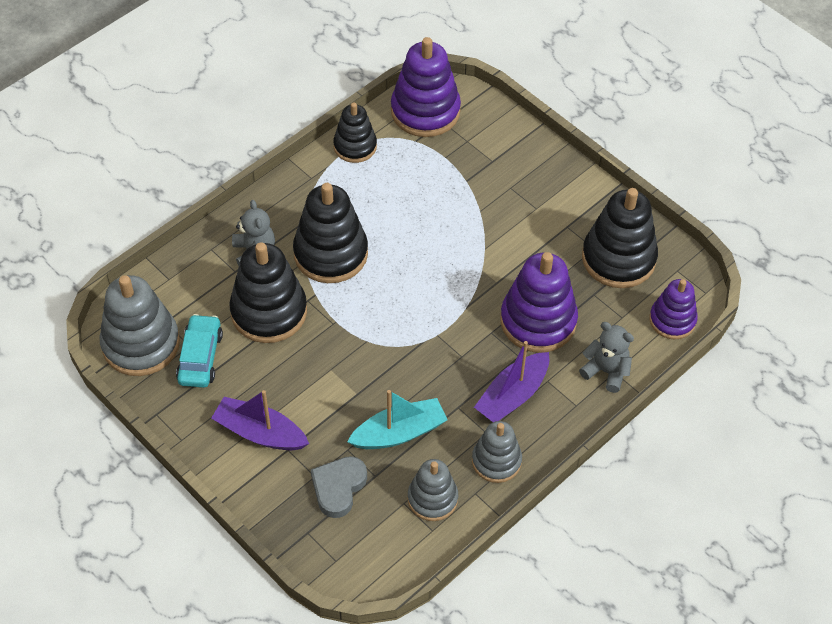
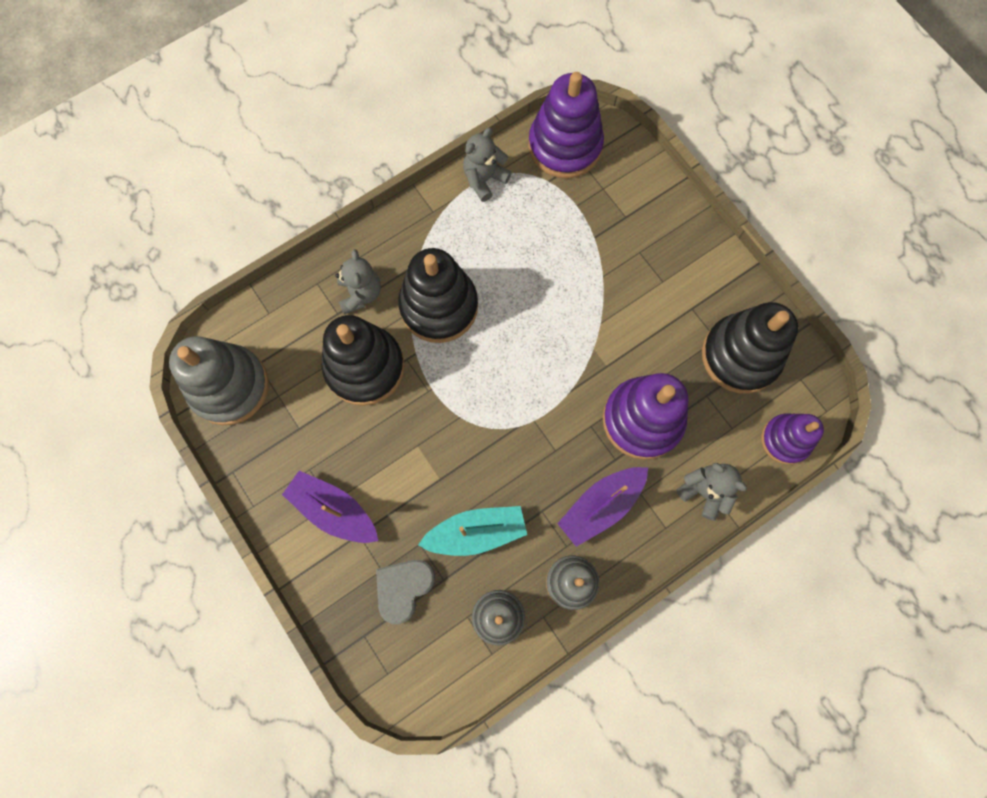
camera: 10 degrees right, 20 degrees up
turquoise car [176,314,223,388] -> none
black stacking toy [333,103,377,163] -> grey teddy bear [463,128,512,202]

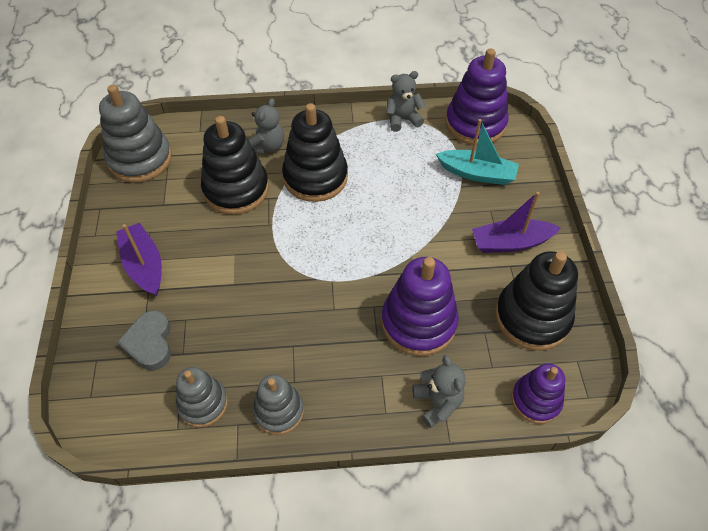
camera: 30 degrees right, 20 degrees down
grey heart [376,560,435,624] -> grey heart turned 75 degrees counterclockwise [117,310,171,370]
turquoise boat [418,506,527,556] -> turquoise boat moved to [436,119,519,185]
purple boat [557,467,648,547] -> purple boat moved to [472,192,561,253]

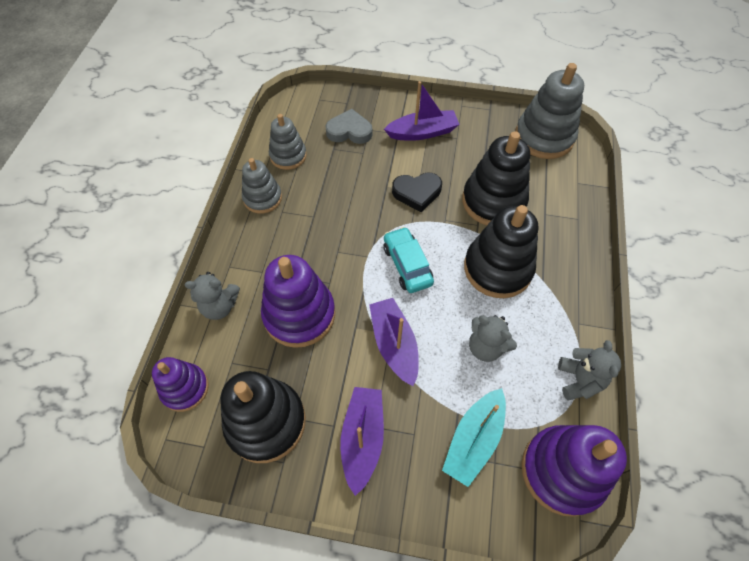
camera: 105 degrees right, 5 degrees up
grey teddy bear [249,98,284,154] -> grey teddy bear moved to [469,315,517,362]
none -> purple boat [369,298,419,386]
none -> turquoise car [384,227,434,293]
none -> black heart [392,173,442,212]

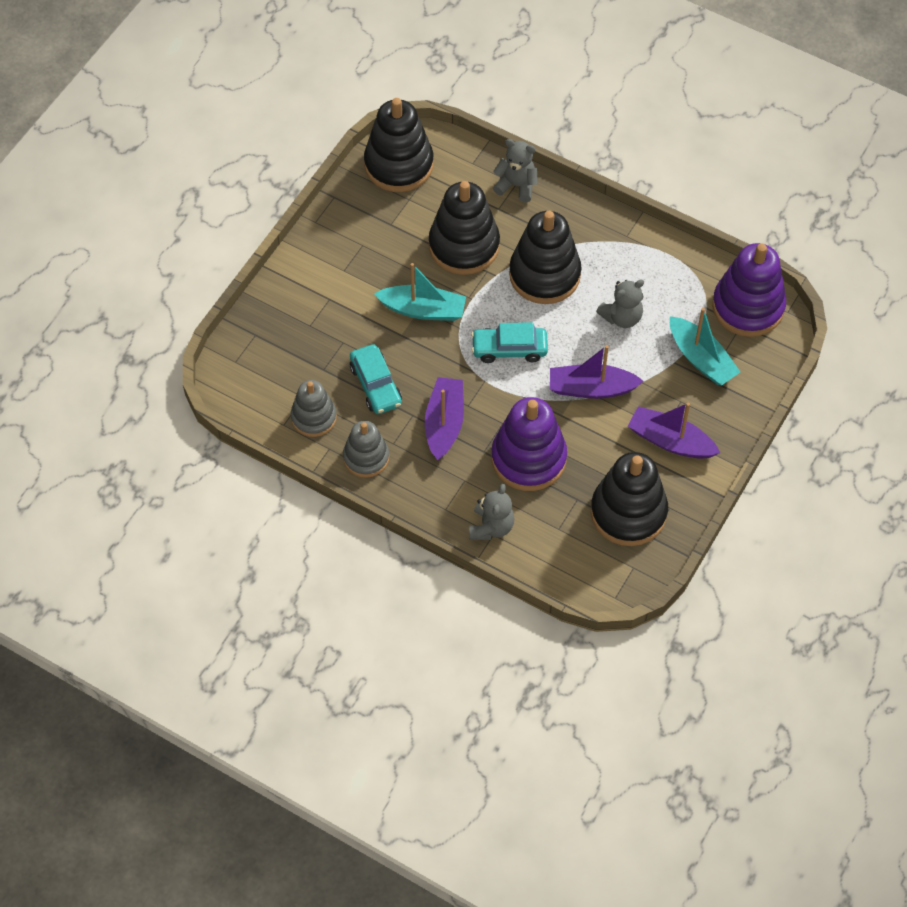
camera: 70 degrees left, 0 degrees up
purple stacking toy [152,357,209,412] -> none
grey heart [326,109,372,144] -> none
purple boat [384,81,460,141] -> purple boat moved to [425,377,464,460]
black heart [392,173,442,212] -> turquoise boat [374,263,466,321]
grey stacking toy [516,63,584,159] -> black stacking toy [364,98,434,192]
grey teddy bear [558,340,621,400] -> grey teddy bear moved to [493,139,538,203]
none -> turquoise car [350,344,402,414]

